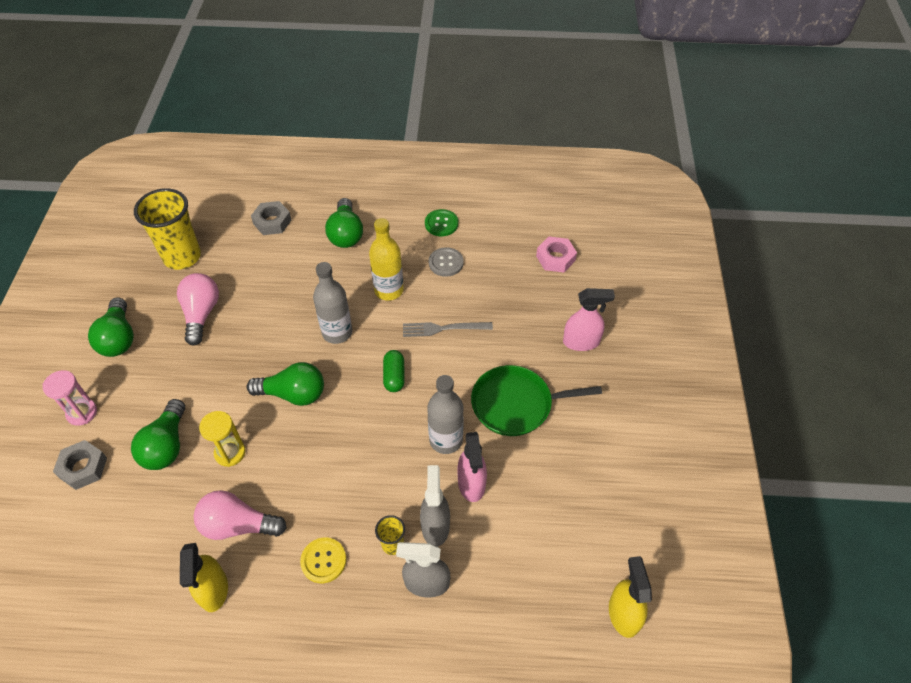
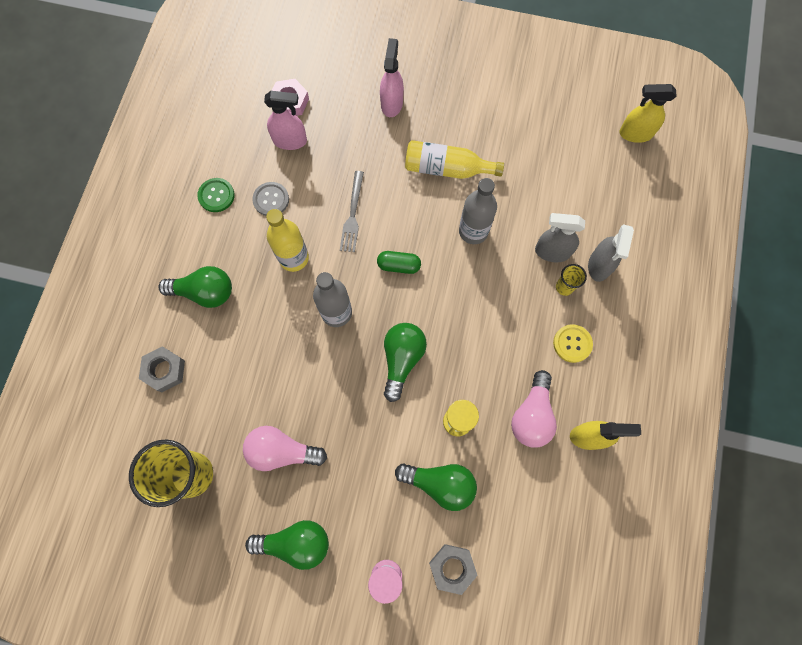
camera: 80 degrees left, 20 degrees up
pink spray bottle [457,432,487,502] -> pink spray bottle moved to [264,91,307,150]
green pan [471,365,602,436] -> yellow bottle [405,140,504,179]

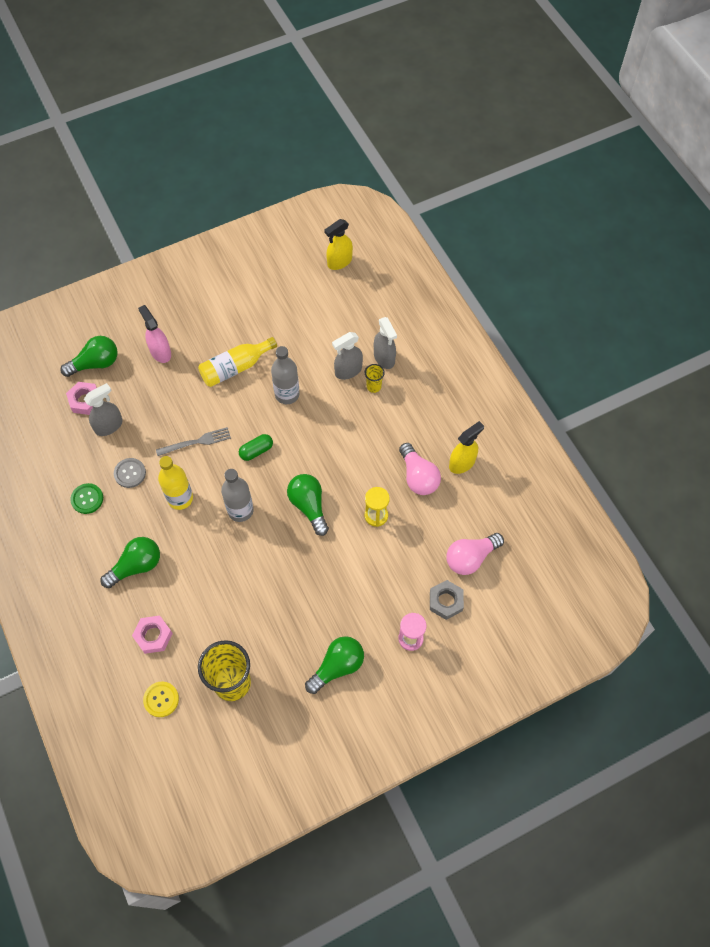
camera: 40 degrees left, 10 degrees down
grey nut [139,346,185,392] -> pink nut [132,616,173,654]
pink light bulb [243,426,327,471] -> pink light bulb moved to [446,533,504,575]
pink spray bottle [264,91,307,150] -> grey spray bottle [84,383,123,436]
grey fork [340,171,364,252] -> grey fork turned 75 degrees counterclockwise [156,427,231,456]
green light bulb [395,463,477,511] -> green light bulb moved to [60,336,118,377]
yellow button [553,324,593,363] -> yellow button moved to [143,682,179,717]

